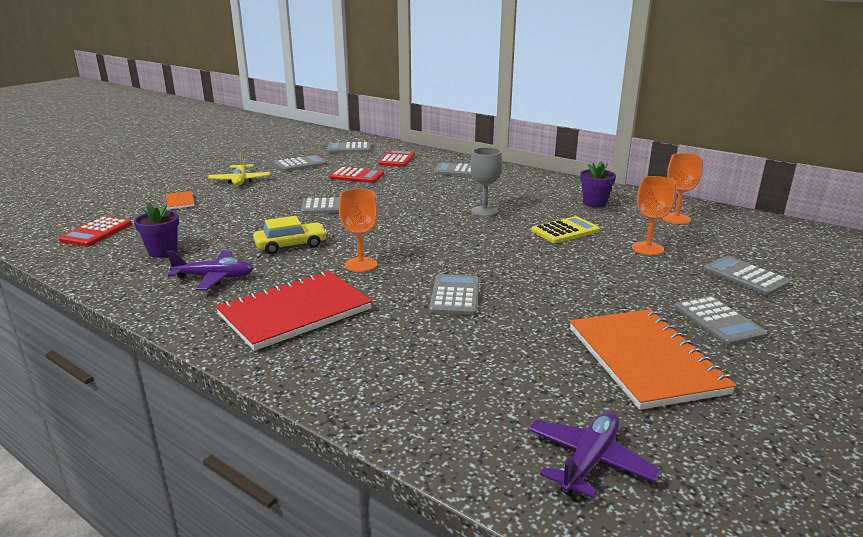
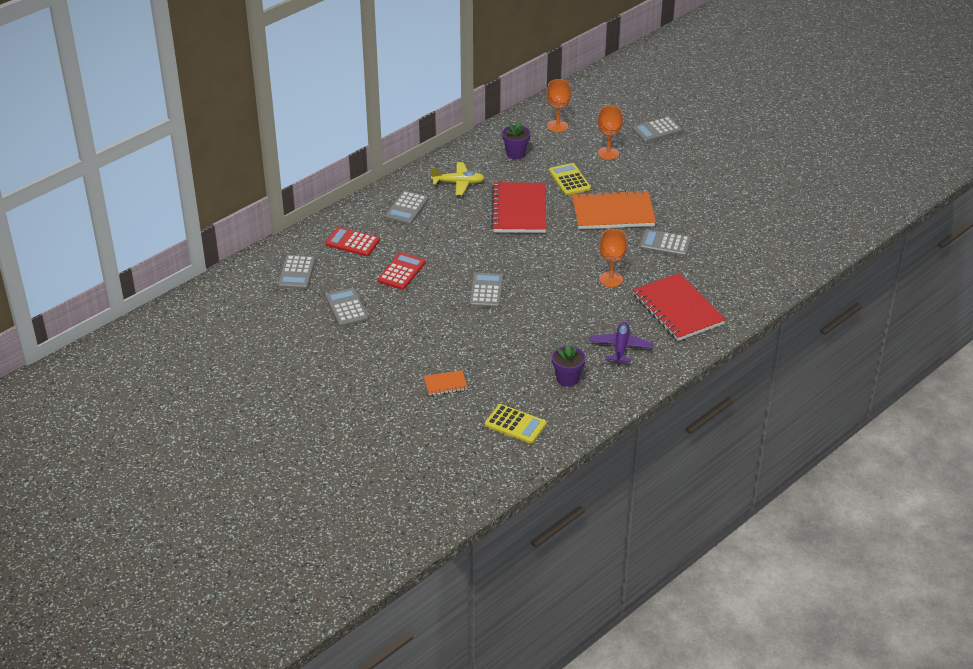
camera: 80 degrees left, 15 degrees up
red calculator [59,216,132,246] -> yellow calculator [485,404,547,444]
yellow plane [208,153,270,186] -> yellow plane moved to [431,162,484,195]
yellow car [253,216,327,254] -> none
grey goblet [470,147,502,217] -> red notebook [491,182,546,233]
purple plane [528,412,661,499] -> none
orange notebook [570,309,737,410] -> orange notebook moved to [572,190,656,229]
grey calculator [674,296,767,346] -> none

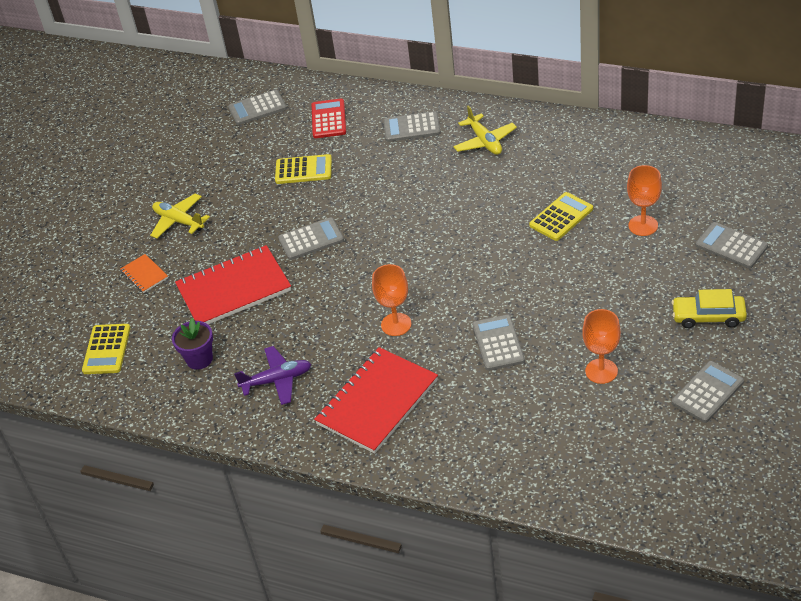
camera: 70 degrees right, 5 degrees up
grey calculator [325,288,369,327] -> grey calculator moved to [672,361,744,423]
red calculator [378,253,425,290] -> yellow calculator [275,154,332,184]
red notebook [491,182,546,233] -> red notebook moved to [175,245,291,324]
purple flower pot [502,121,531,159] -> none
orange goblet [547,79,571,132] -> orange goblet moved to [582,309,621,384]
orange notebook [572,190,656,229] -> none
none -> yellow plane [150,194,210,239]
none -> yellow car [671,289,747,328]

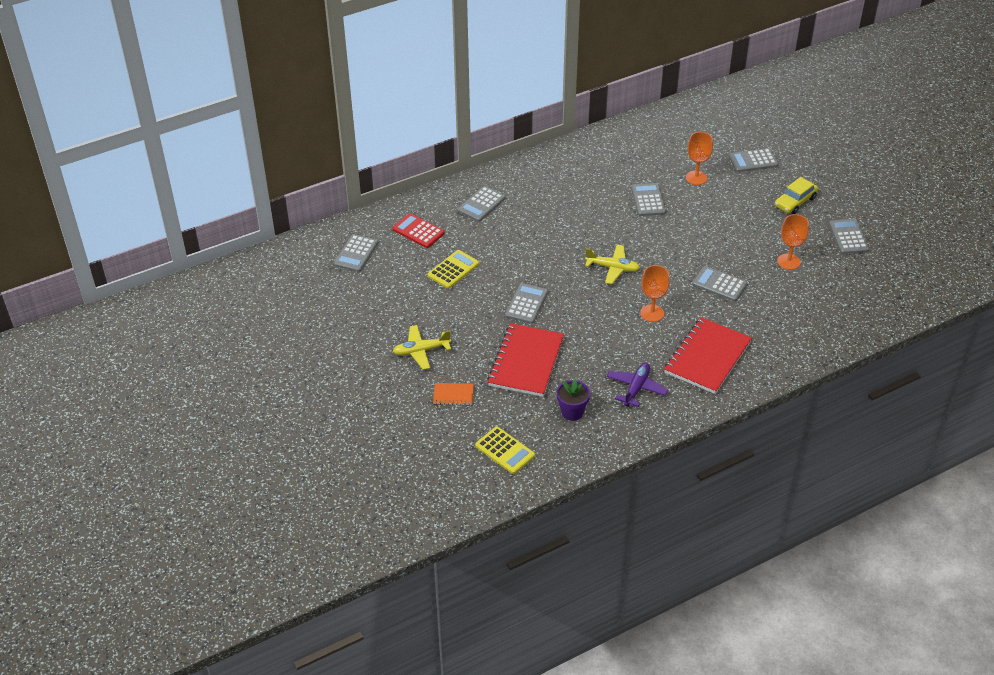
camera: 55 degrees left, 0 degrees up
red notebook [314,347,438,454] -> red notebook turned 45 degrees clockwise [664,317,752,394]
yellow plane [453,105,517,155] -> yellow plane moved to [585,245,640,284]
yellow calculator [529,192,593,241] -> grey calculator [631,183,666,216]

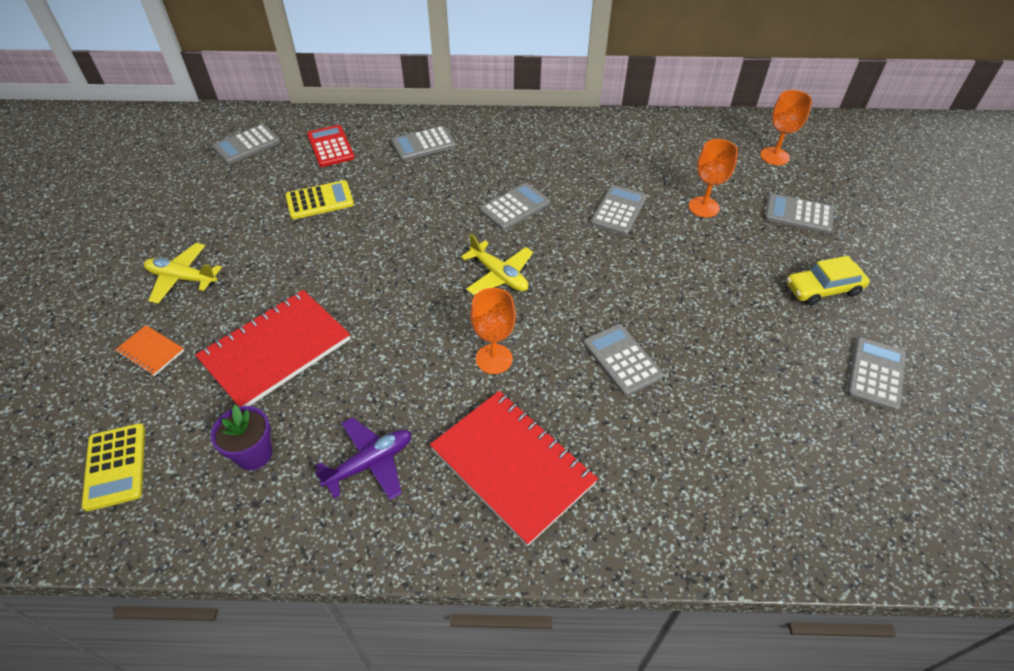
camera: 30 degrees right, 5 degrees up
grey calculator [505,283,548,324] -> grey calculator moved to [480,183,550,230]
red notebook [664,317,752,394] -> red notebook turned 75 degrees clockwise [430,391,598,546]
orange goblet [777,214,809,270] -> orange goblet moved to [760,90,812,165]

